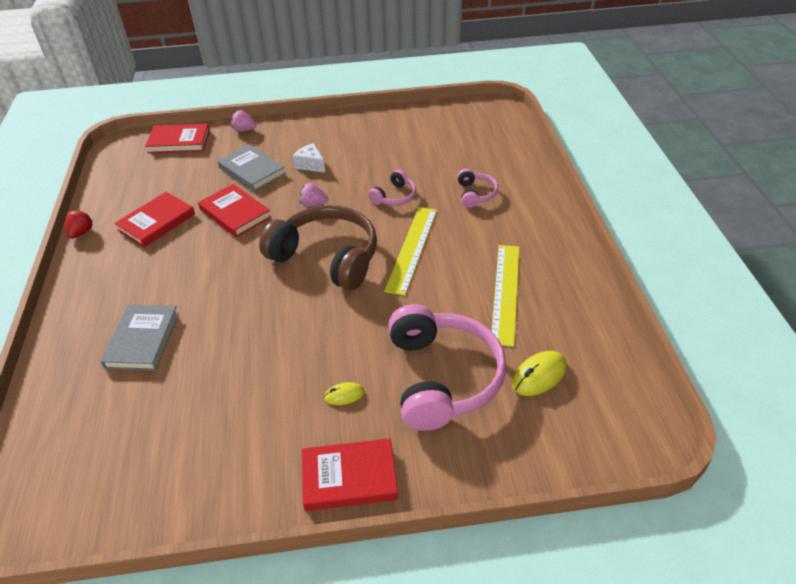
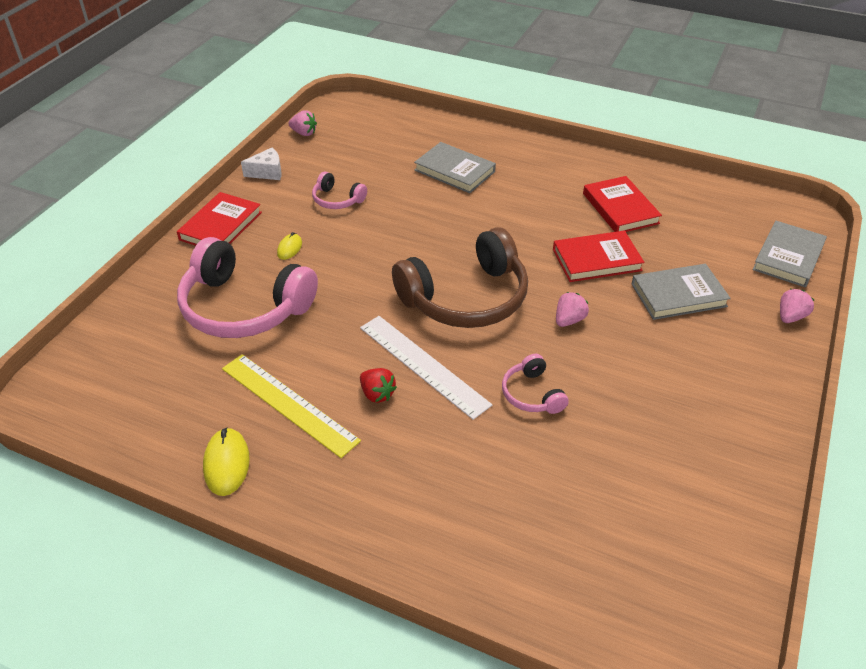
camera: 120 degrees right, 0 degrees up
red strawberry [65,210,93,239] -> red strawberry moved to [360,368,397,403]
red book [145,124,210,153] -> grey book [752,221,827,287]
white cheese [293,143,325,173] -> white cheese moved to [241,148,281,180]
yellow ruler [384,207,437,296] -> white ruler [360,316,492,420]
pink headphones [457,169,498,208] -> pink headphones moved to [312,172,367,209]
yellow mouse [512,351,567,396] -> yellow mouse moved to [203,427,250,496]
none -> pink strawberry [288,110,317,136]

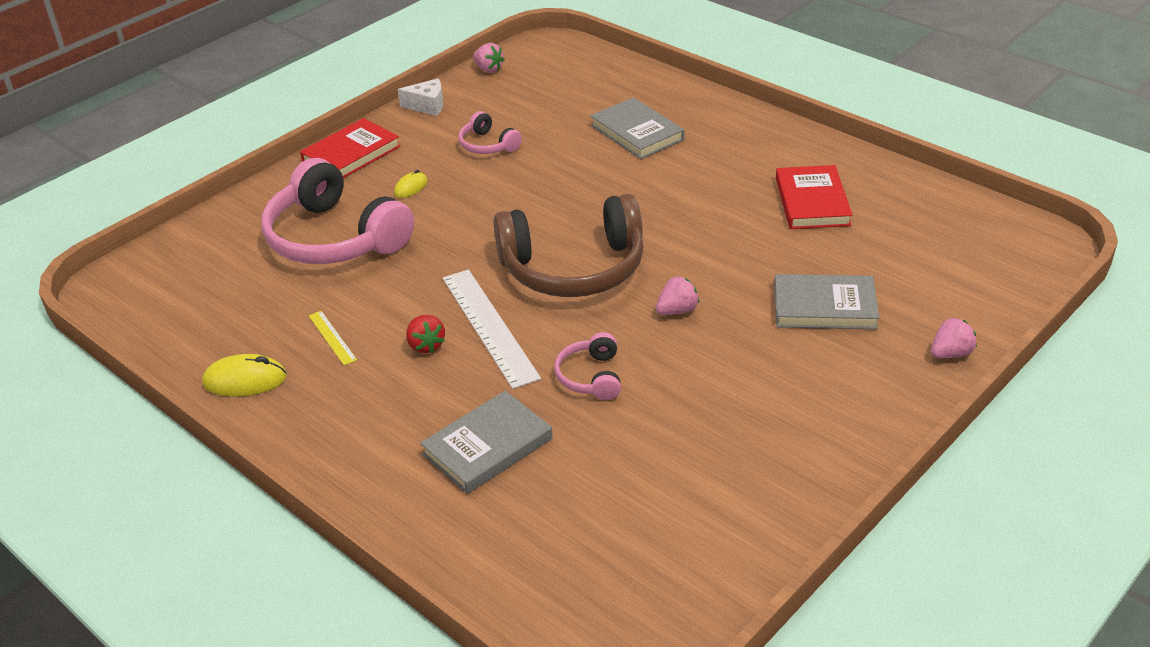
camera: 20 degrees right, 5 degrees down
yellow mouse [203,427,250,496] -> yellow mouse turned 75 degrees clockwise [202,354,287,397]
yellow ruler [222,354,361,458] -> yellow ruler [309,311,357,365], size x0.48
red book [553,230,644,282] -> none
grey book [752,221,827,287] -> grey book moved to [420,391,553,494]

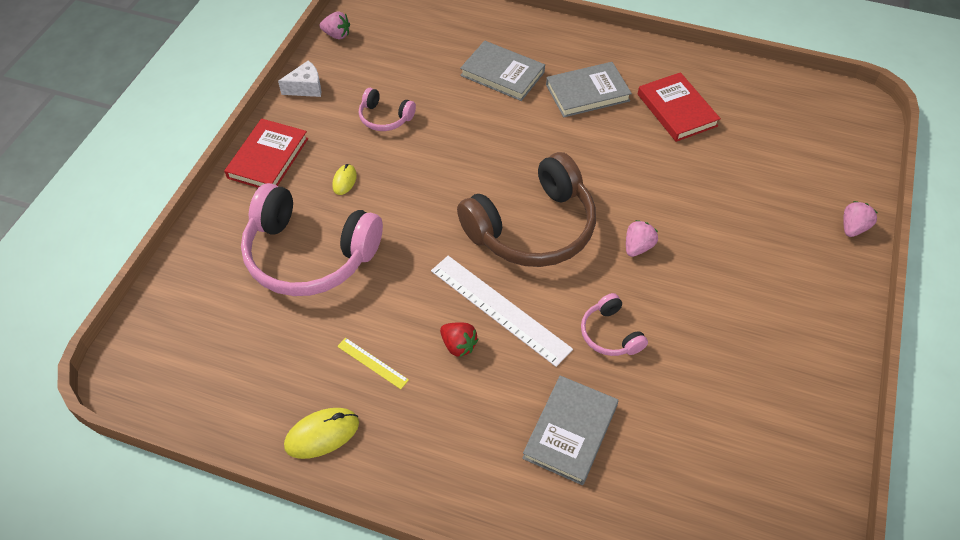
camera: 25 degrees left, 15 degrees up
grey book [774,274,879,329] -> grey book moved to [546,62,632,117]

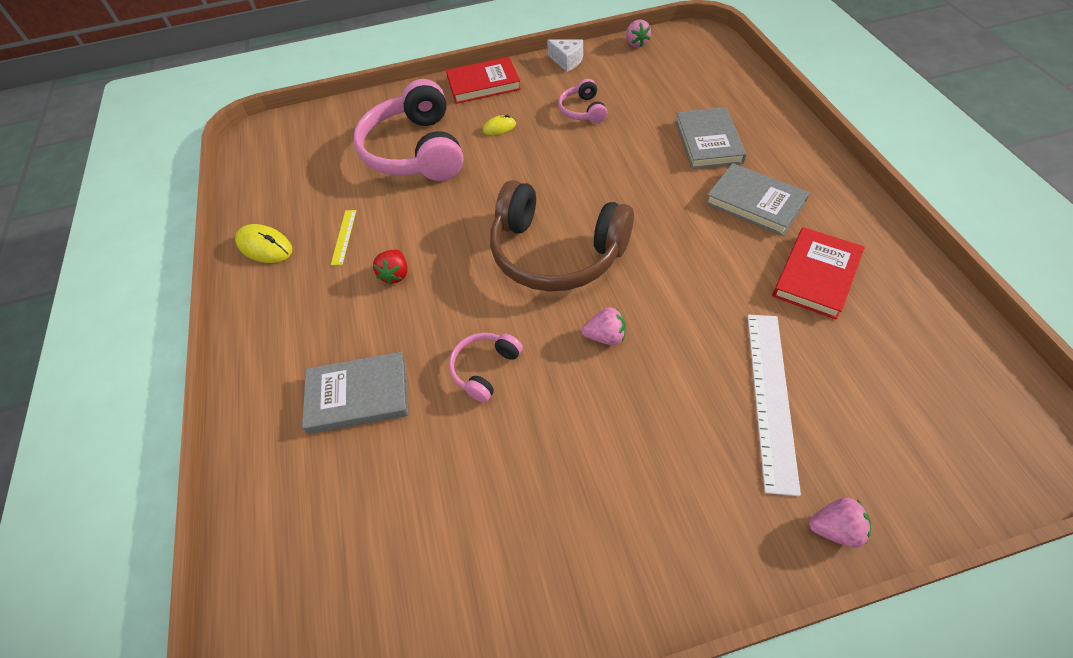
camera: 60 degrees right, 0 degrees up
white ruler [431,256,573,367] -> white ruler moved to [748,315,801,496]

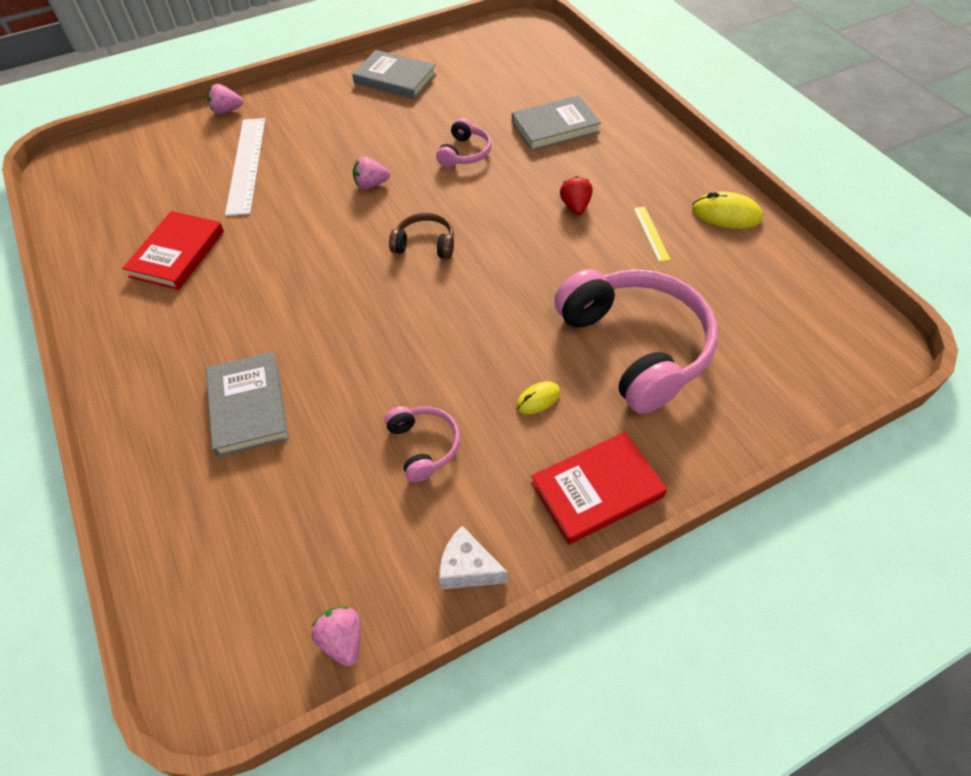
camera: 165 degrees right, 0 degrees up
brown headphones [490,180,634,292] -> brown headphones [389,213,454,259], size x0.46
grey book [705,163,810,236] -> grey book moved to [352,50,436,99]

